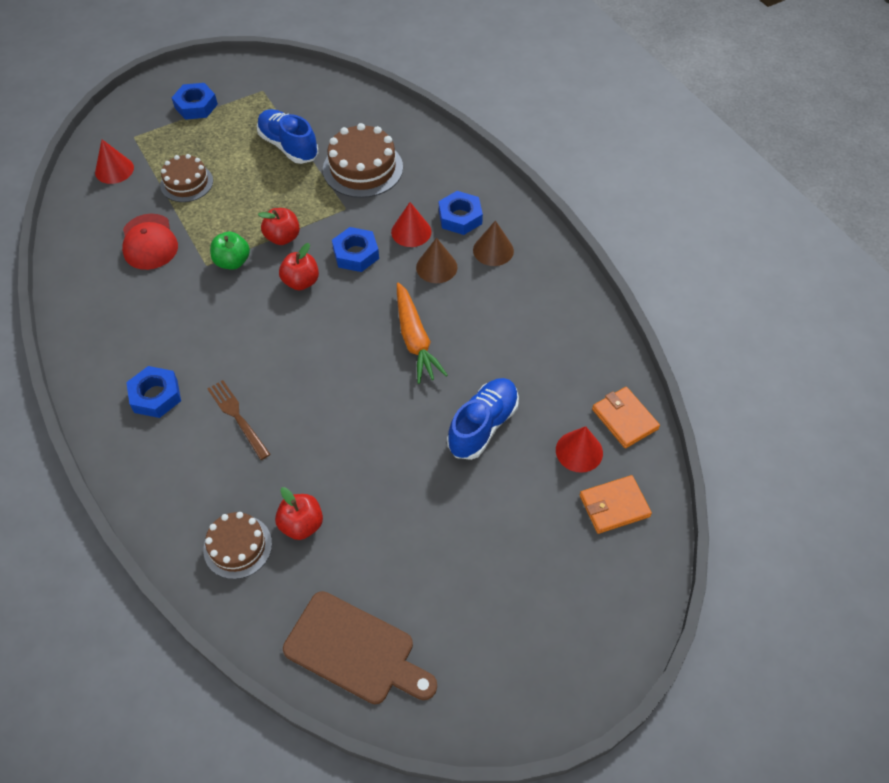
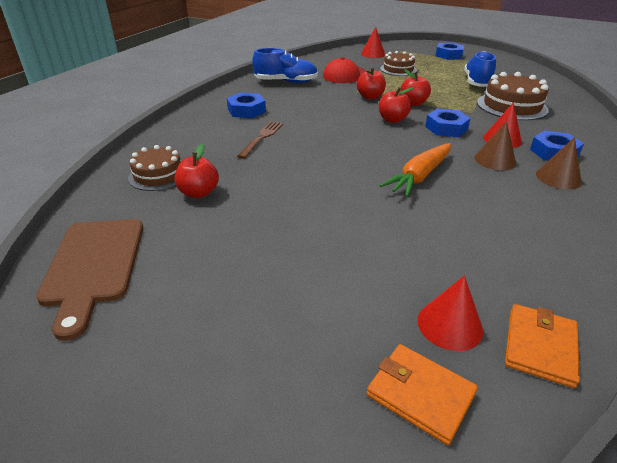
camera: 55 degrees right, 20 degrees down
green apple [210,232,250,270] -> red apple [357,67,386,100]
blue shoe [447,378,519,460] -> blue shoe moved to [252,48,318,83]

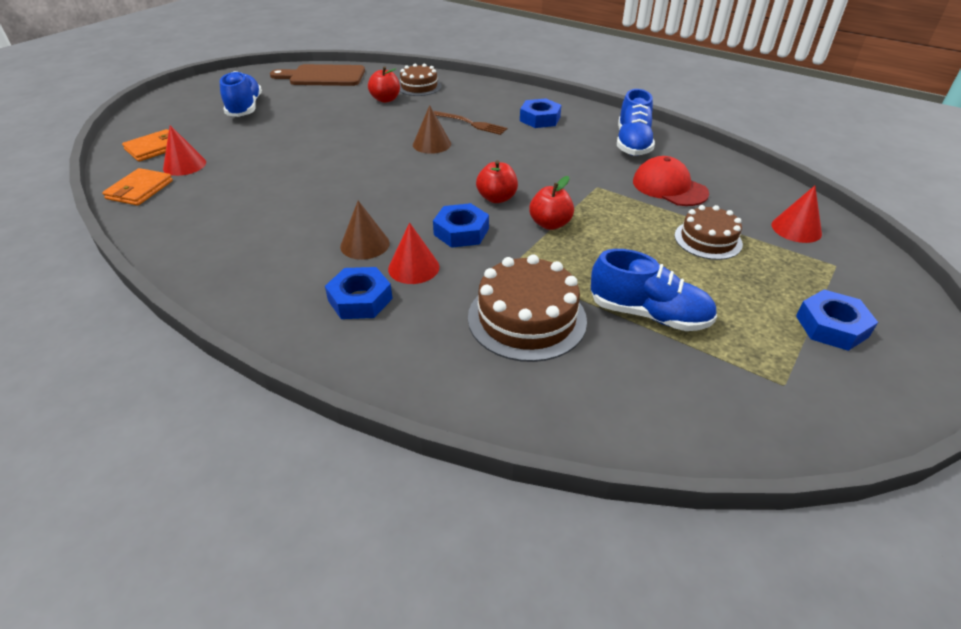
camera: 100 degrees right, 5 degrees up
red apple [357,67,386,100] -> none
orange carrot [380,143,451,197] -> none
orange wallet [505,304,580,388] -> orange wallet turned 75 degrees clockwise [102,168,173,206]
brown cone [536,137,582,189] -> brown cone moved to [413,105,451,154]
none -> blue shoe [220,71,262,117]

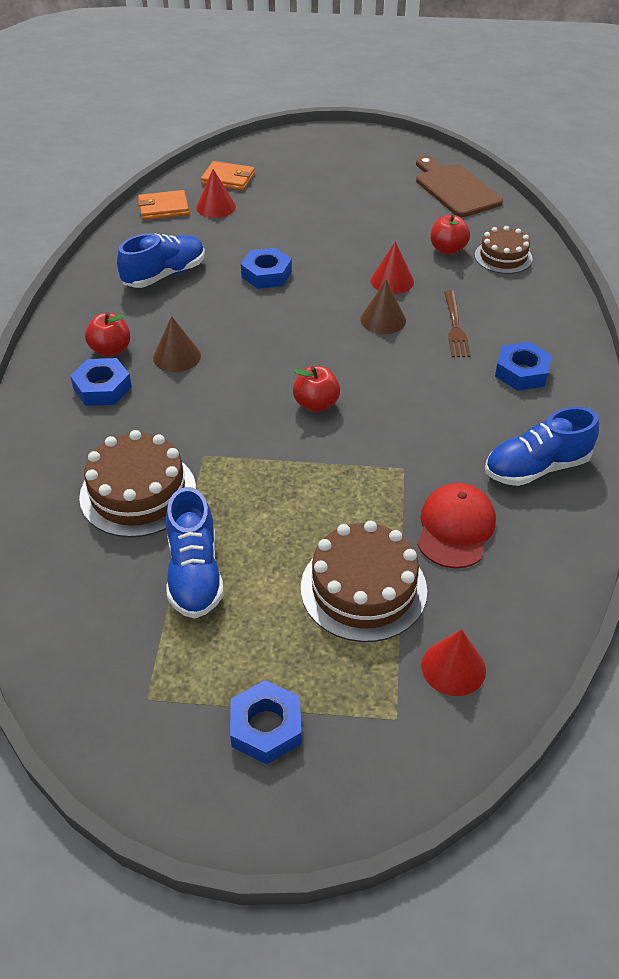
camera: 60 degrees right, 5 degrees up
blue shoe [220,71,262,117] -> blue shoe moved to [117,234,205,288]
red cone [388,223,439,284] -> red cone moved to [370,241,414,294]
blue nut [433,203,489,248] -> blue nut moved to [241,248,292,289]
red apple [529,176,574,230] -> red apple moved to [85,312,131,357]
brown cake [675,205,743,260] -> brown cake [301,521,427,642], size x1.55

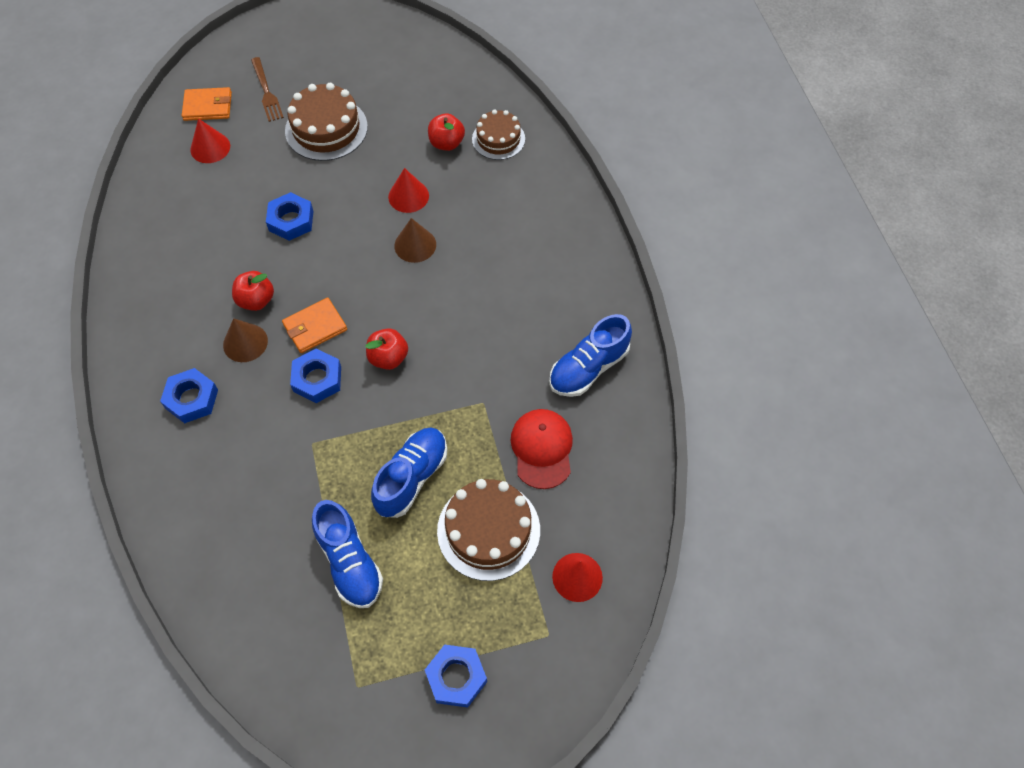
camera: 20 degrees left, 15 degrees up
brown cake [79,430,196,537] -> brown cake moved to [285,83,368,161]
red apple [85,312,131,357] -> red apple moved to [232,271,274,311]
blue shoe [117,234,205,288] -> blue shoe moved to [371,428,447,518]
orange wallet [138,190,189,220] -> orange wallet moved to [282,297,347,353]
brown cutting board [416,156,503,217] -> none
brown fork [444,290,471,357] -> brown fork moved to [251,57,284,122]
blue nut [495,342,552,391] -> blue nut moved to [290,349,341,403]

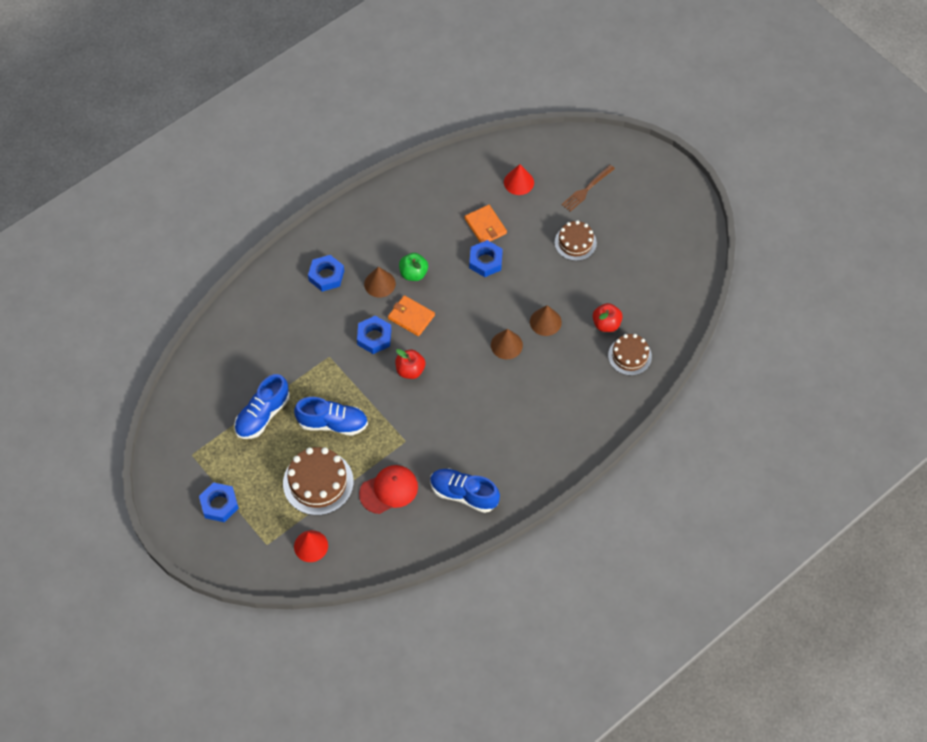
camera: 65 degrees right, 0 degrees up
orange wallet [182,87,232,121] -> orange wallet moved to [465,205,507,243]
red apple [232,271,274,311] -> green apple [399,253,428,281]
brown cake [285,83,368,161] -> brown cake [555,220,597,261], size x0.64
red cone [388,168,429,213] -> brown cone [530,305,562,336]

